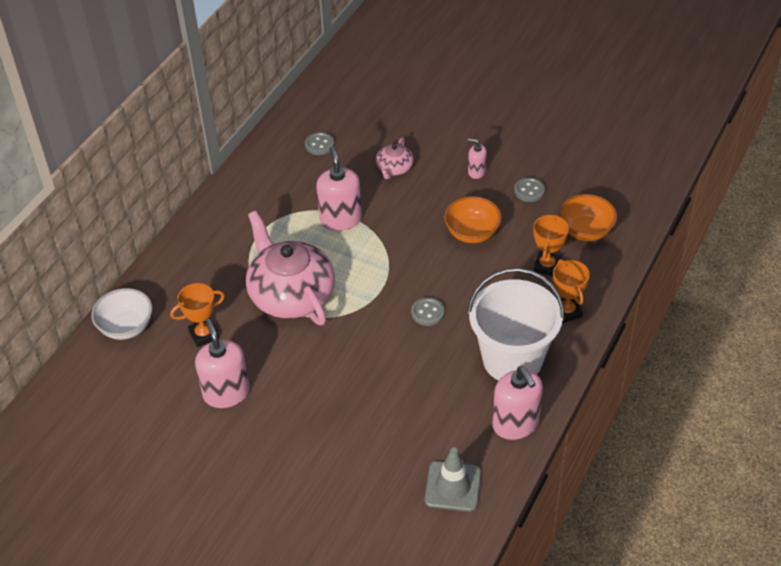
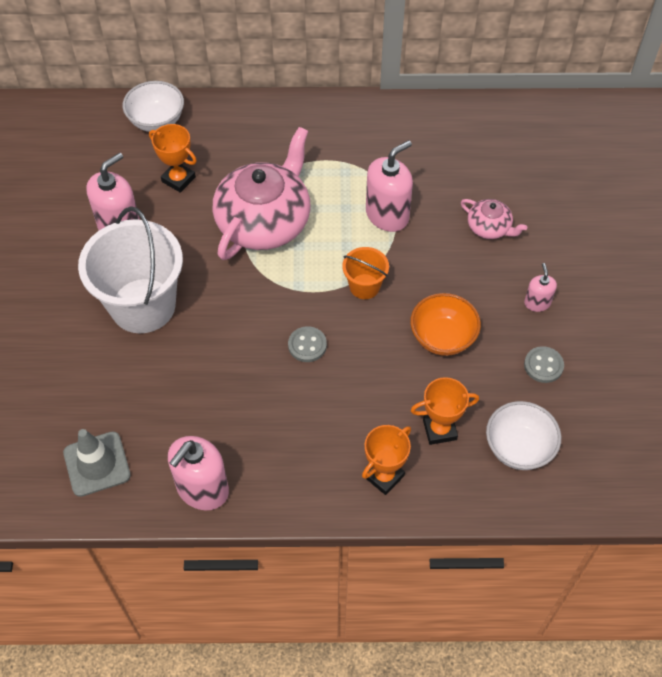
camera: 60 degrees right, 10 degrees up
grey button [305,132,335,155] -> none
pink teapot [376,138,414,179] -> pink teapot turned 135 degrees counterclockwise [461,199,527,239]
white bucket [467,268,565,380] -> white bucket moved to [78,207,183,333]
orange bowl [559,194,617,241] -> white bowl [486,401,561,470]
none -> orange bucket [342,247,389,299]

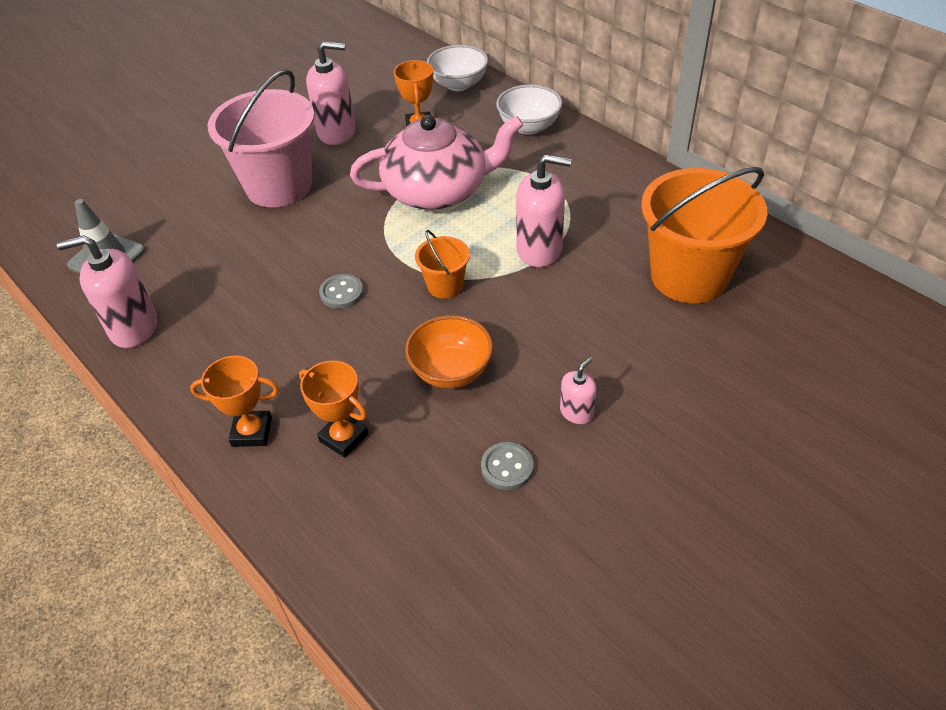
camera: 50 degrees right, 10 degrees down
white bucket [78,207,183,333] -> pink bucket [208,69,315,207]
pink teapot [461,199,527,239] -> none
white bowl [486,401,561,470] -> white bowl moved to [496,84,563,135]
none -> orange bucket [641,167,767,303]

